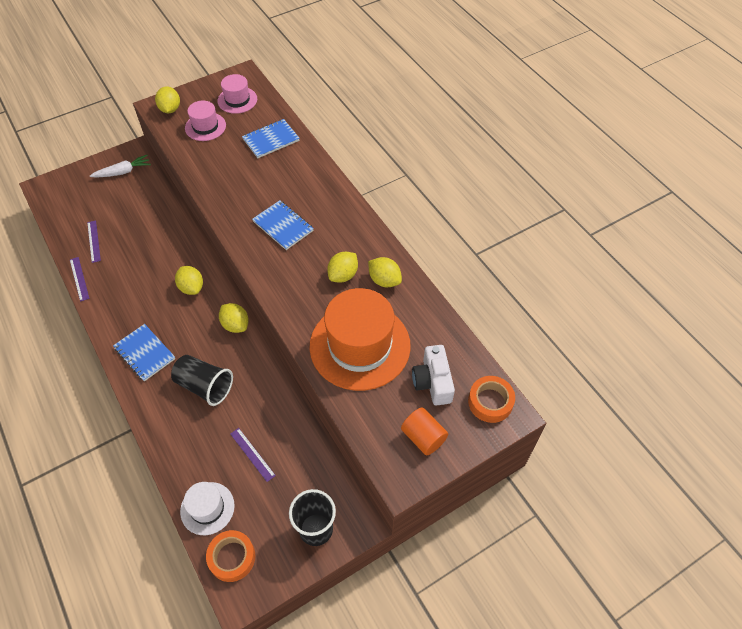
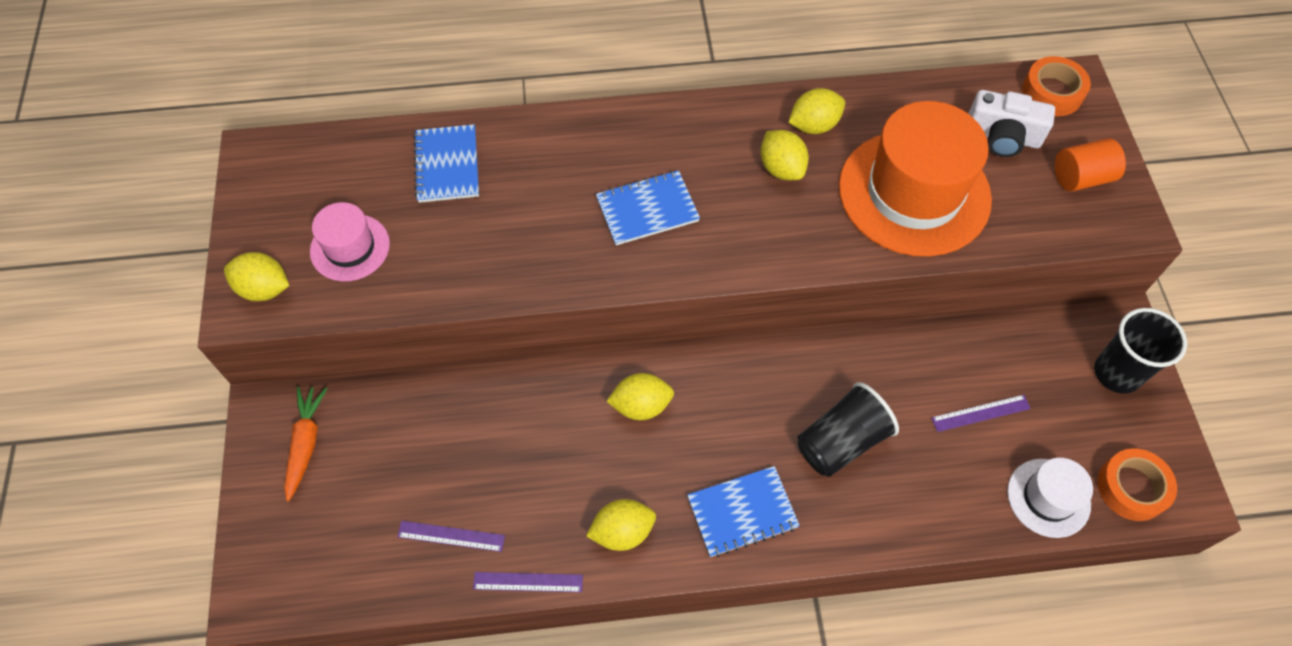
camera: 65 degrees left, 5 degrees up
white carrot [90,155,151,178] -> orange carrot [284,387,328,501]
pink hat [217,74,257,114] -> none
yellow lemon [219,303,249,333] -> yellow lemon moved to [586,499,656,551]

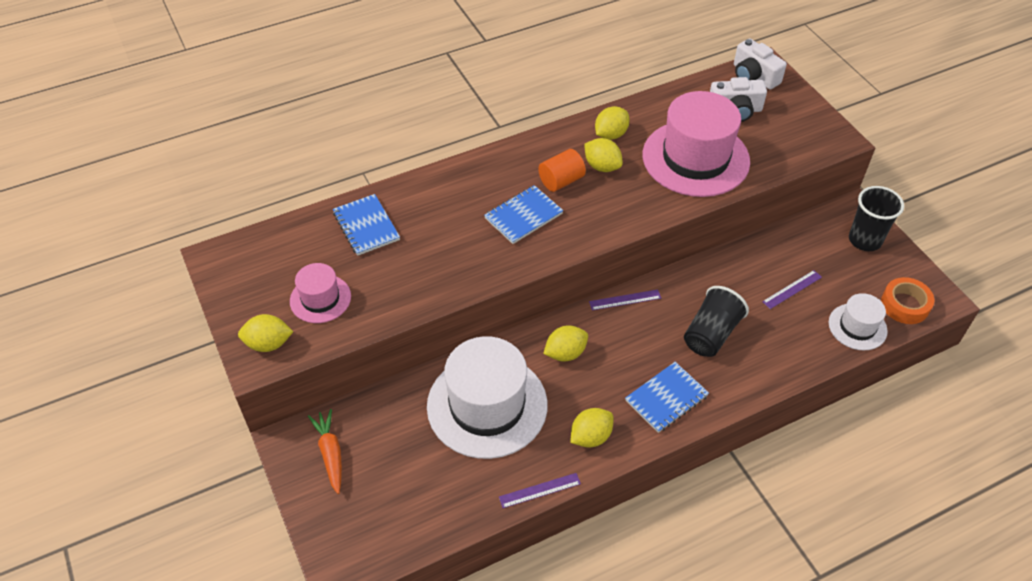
camera: 20 degrees left, 10 degrees down
purple ruler [397,521,505,552] -> purple ruler moved to [589,290,661,310]
orange hat [839,101,992,257] -> pink hat [643,91,750,197]
orange tape [1022,56,1091,116] -> white camera [734,38,787,90]
orange cylinder [1055,138,1126,192] -> orange cylinder moved to [538,149,586,192]
none -> white hat [427,336,547,459]

